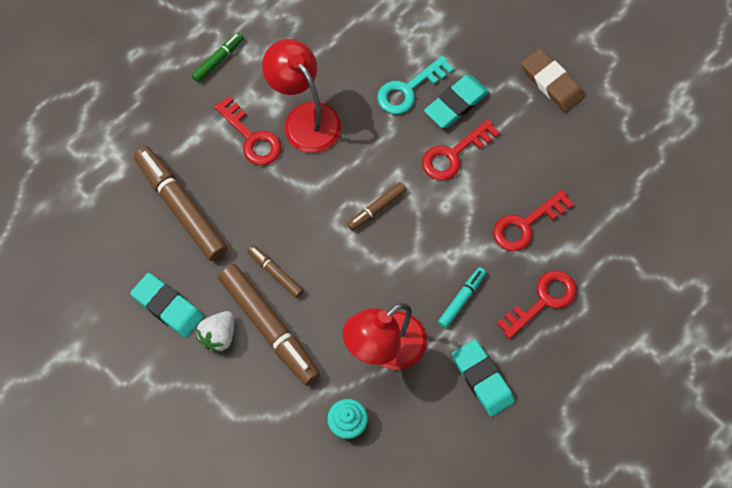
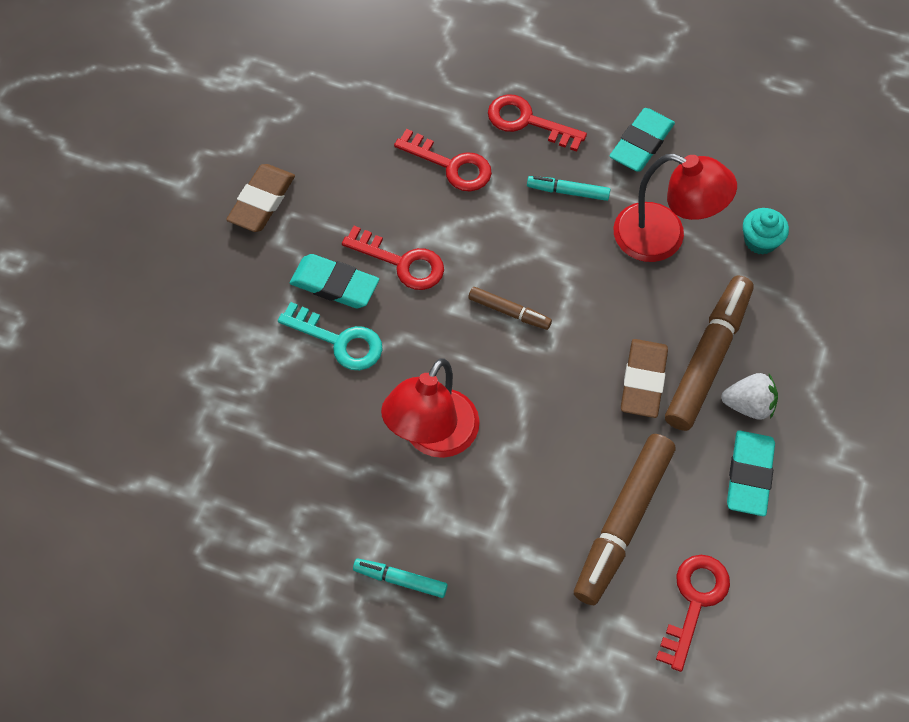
camera: 115 degrees left, 5 degrees down
green marker [191,32,244,82] -> turquoise marker [353,558,448,598]
red key [214,96,281,165] -> red key moved to [656,555,730,672]
brown marker [247,245,304,298] -> brown eraser [621,339,668,418]

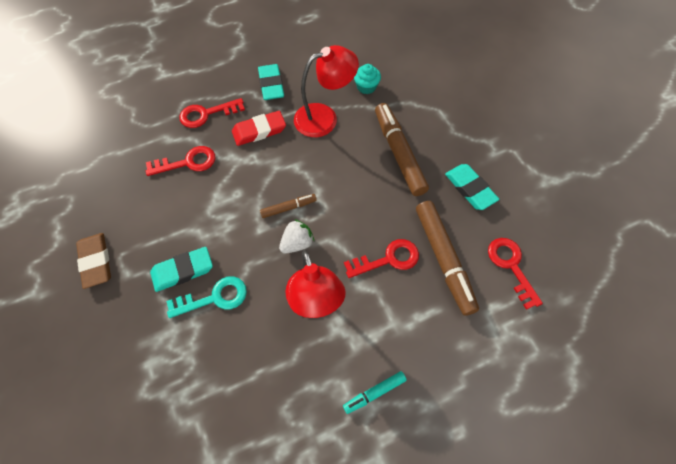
camera: 45 degrees left, 0 degrees up
red key [342,226,444,290] -> red key moved to [344,239,419,278]
turquoise marker [527,176,610,201] -> red eraser [232,111,286,146]
brown eraser [621,339,668,418] -> none
white strawberry [721,373,778,420] -> white strawberry moved to [279,219,314,253]

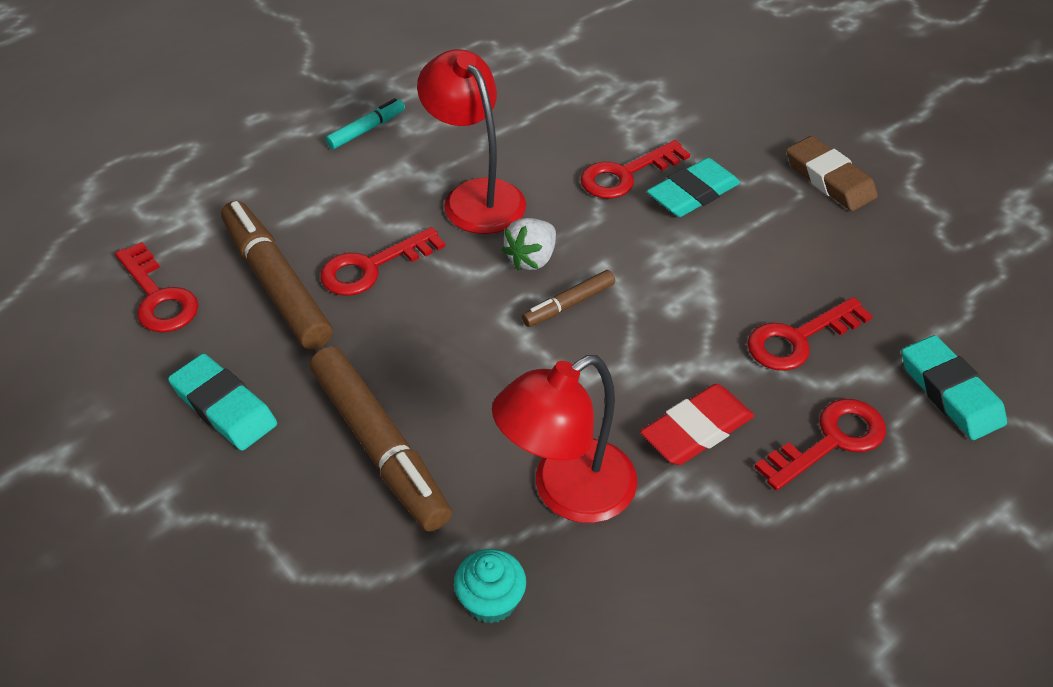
camera: 165 degrees right, 15 degrees down
turquoise key [166,276,247,318] -> red key [580,140,690,199]
turquoise eraser [258,64,284,100] -> turquoise eraser moved to [902,335,1007,440]

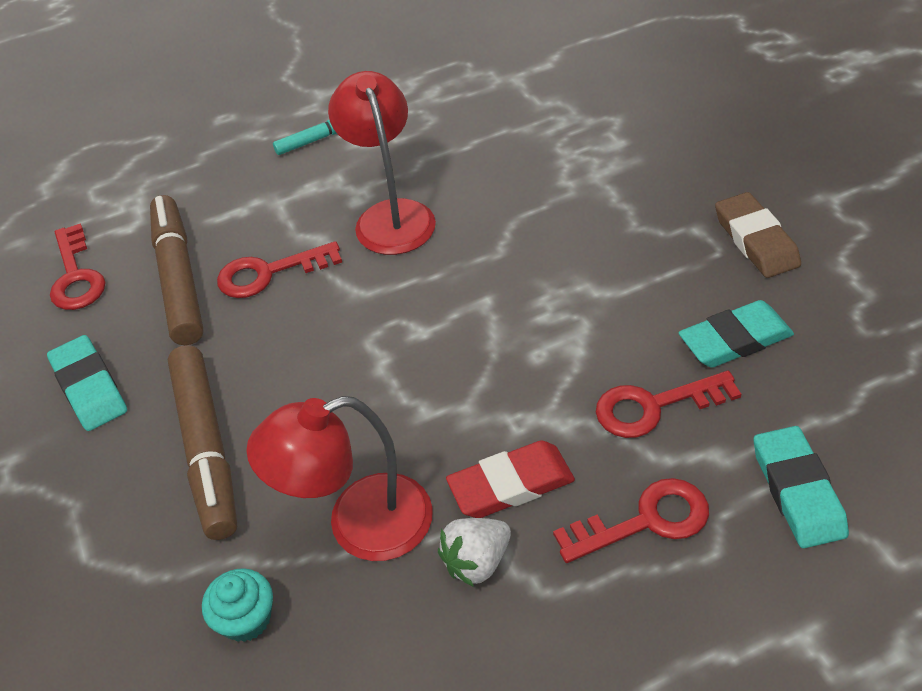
camera: 20 degrees right, 0 degrees up
white strawberry [502,218,556,270] -> white strawberry moved to [438,518,511,587]
brown marker [522,270,615,327] -> none
red key [580,140,690,199] -> none
turquoise eraser [647,158,740,217] -> turquoise eraser moved to [678,300,794,368]

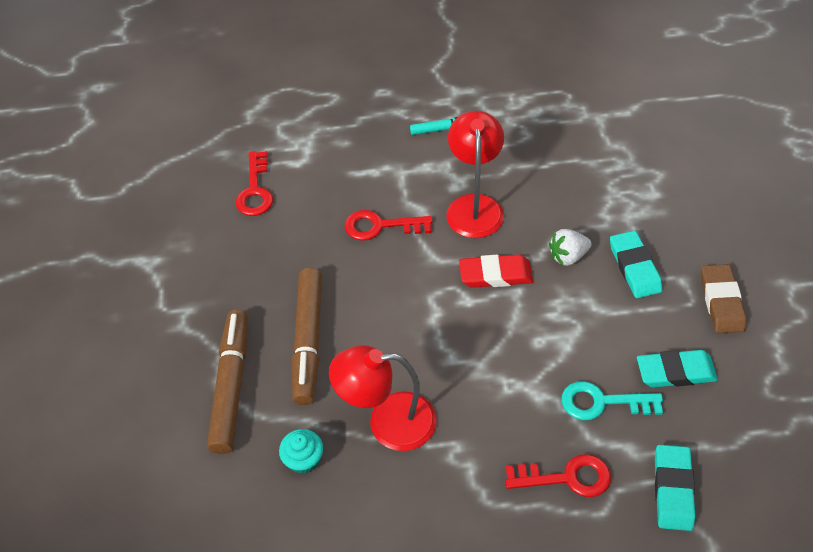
camera: 15 degrees right, 5 degrees up
turquoise eraser [47,335,127,431] -> turquoise eraser moved to [610,231,662,298]
brown marker [150,195,204,345] -> brown marker moved to [207,310,248,454]
white strawberry [438,518,511,587] -> white strawberry moved to [549,229,591,266]
red eraser [446,440,575,518] -> red eraser moved to [459,255,533,288]
red key [596,371,741,438] -> turquoise key [561,381,663,420]

